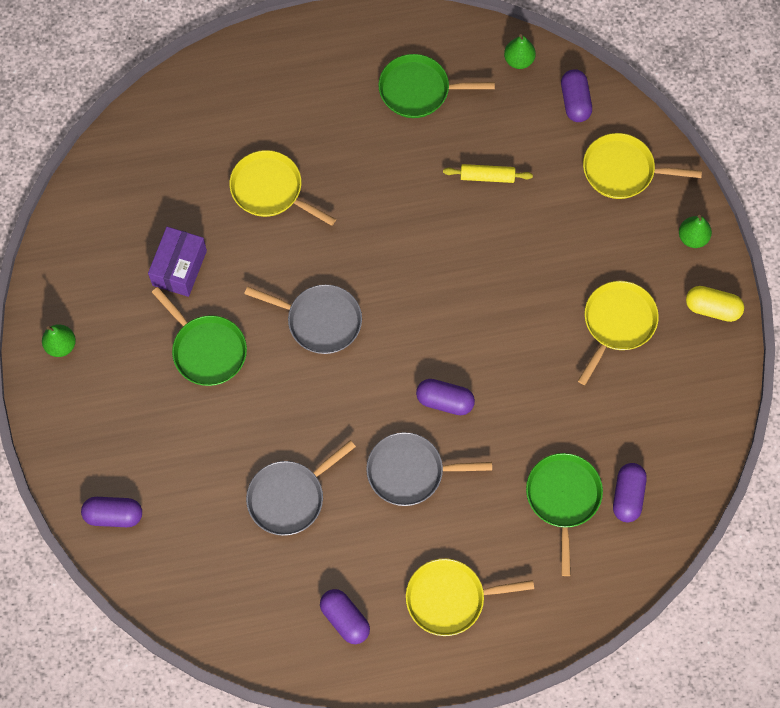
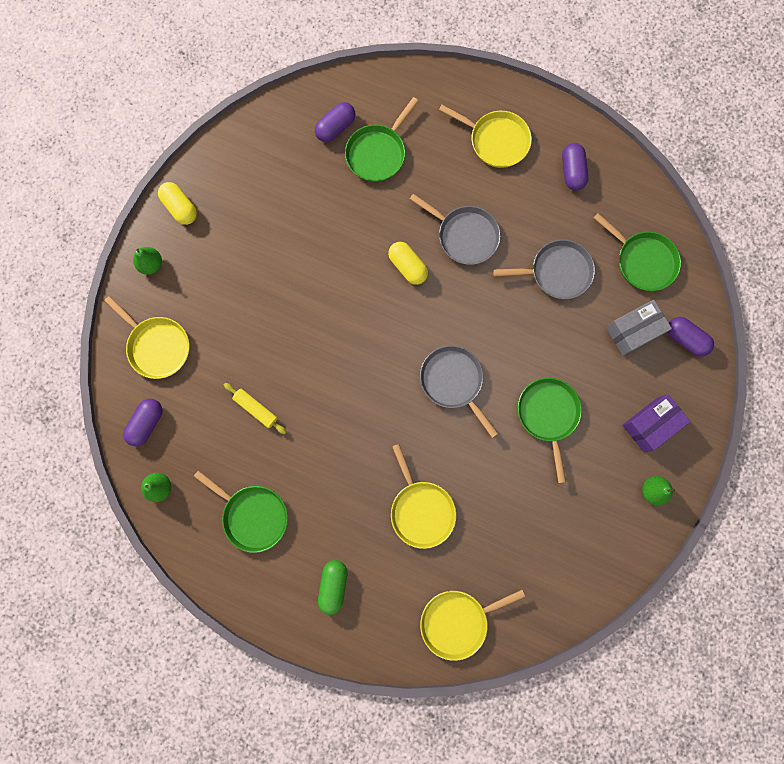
camera: 145 degrees left, 10 degrees up
purple box [148,227,207,297] -> purple box moved to [622,394,691,452]
purple capsule [416,379,475,415] -> yellow capsule [388,242,428,285]
yellow pan [578,281,659,385] -> yellow pan moved to [420,590,525,661]
none -> green capsule [318,560,347,615]
none -> green pan [594,213,681,291]
none -> grey box [606,300,672,356]

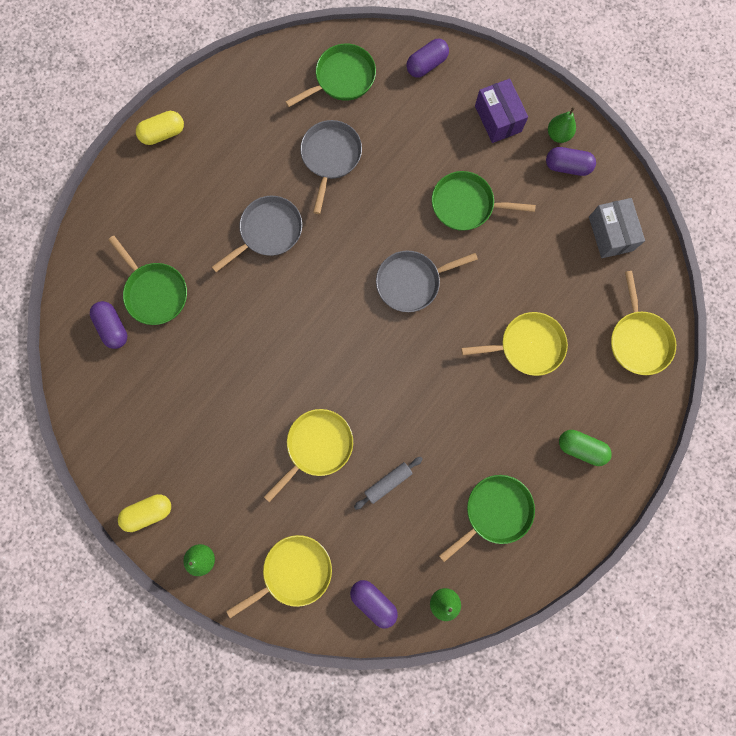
camera: 75 degrees left, 0 degrees up
yellow rolling pin [224,383,286,434] -> grey rolling pin [354,457,423,510]
yellow capsule [388,242,428,285] -> yellow capsule moved to [136,111,184,145]
yellow pan [439,105,532,168] -> yellow pan moved to [264,409,353,502]
purple capsule [562,143,589,191] -> purple capsule moved to [546,147,596,176]
grey box [606,300,672,356] -> grey box moved to [589,198,645,258]

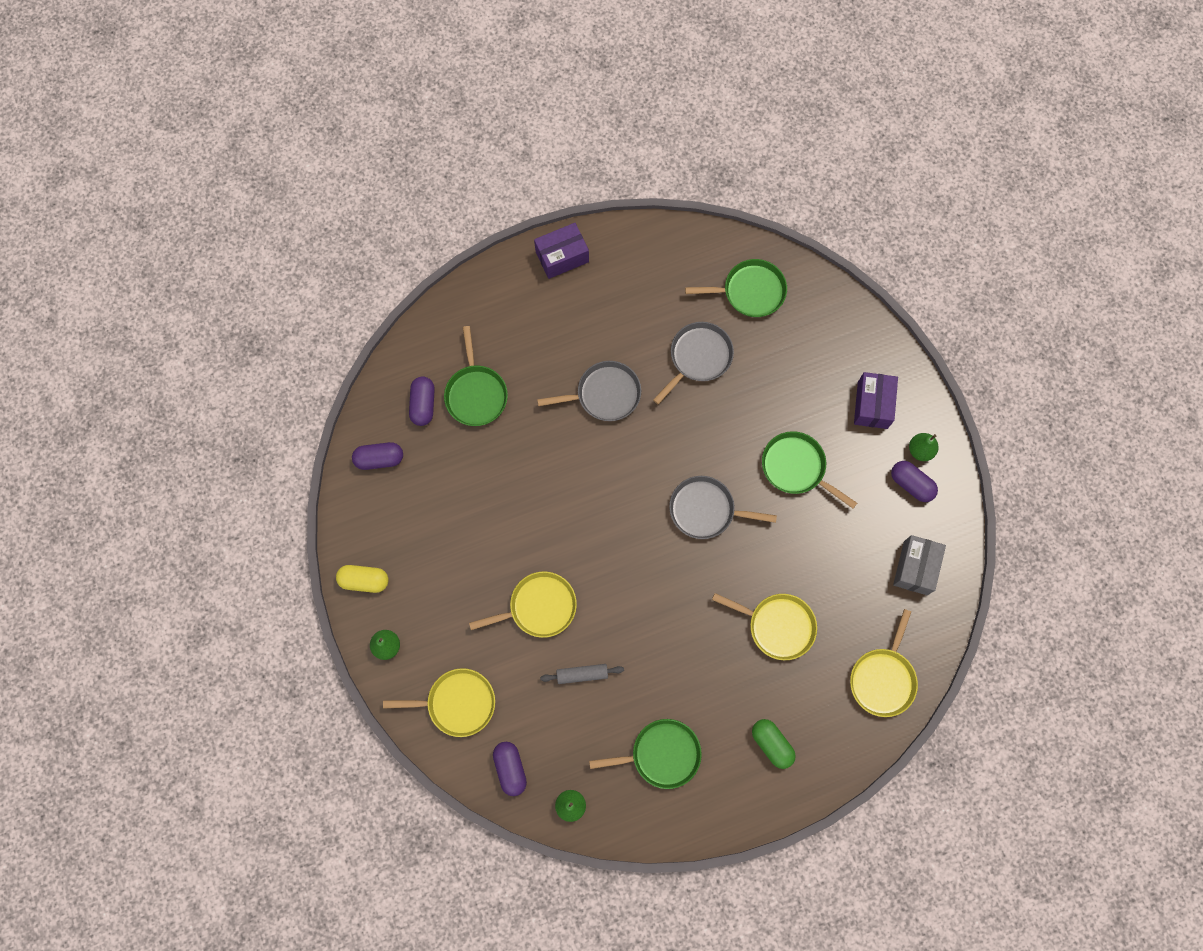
camera: 30 degrees right, 5 degrees down
yellow capsule [136,111,184,145] -> purple box [534,223,589,279]
purple capsule [406,39,449,78] -> purple capsule moved to [352,442,403,470]

